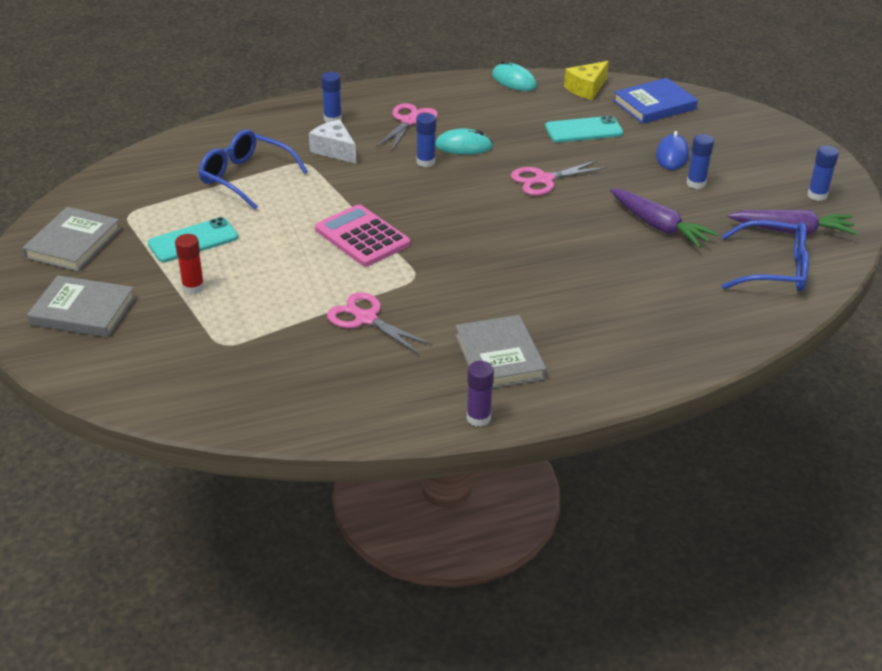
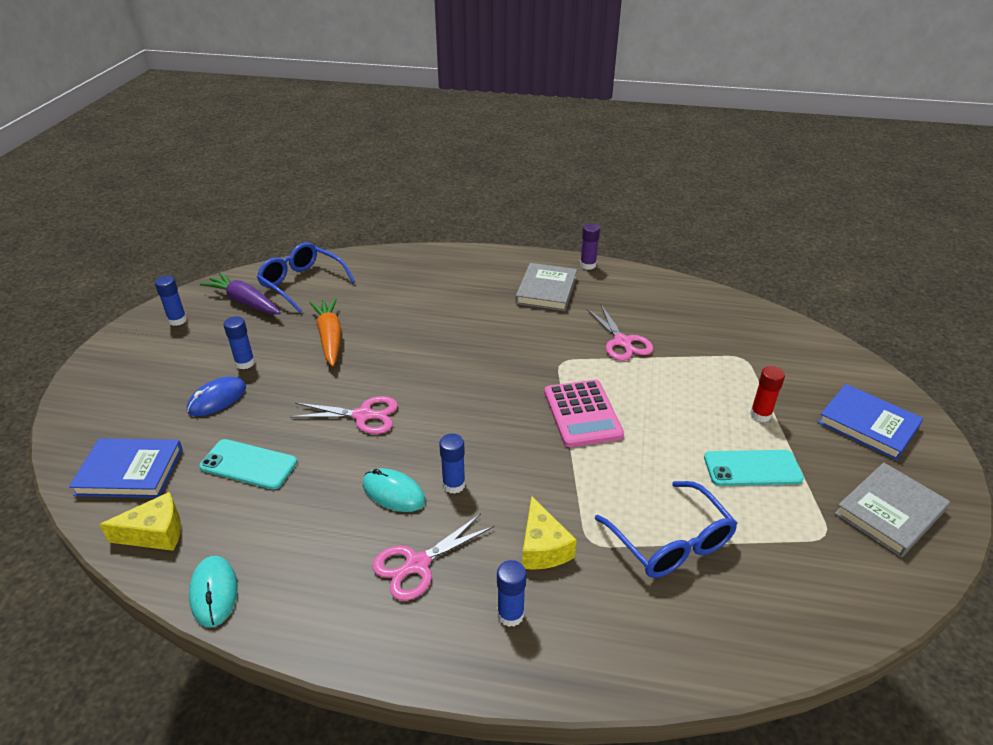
camera: 150 degrees left, 0 degrees up
grey book [27,275,135,337] -> blue book [818,384,923,460]
white cheese [309,119,356,164] -> yellow cheese [522,496,577,570]
purple carrot [610,189,718,248] -> orange carrot [309,298,341,367]

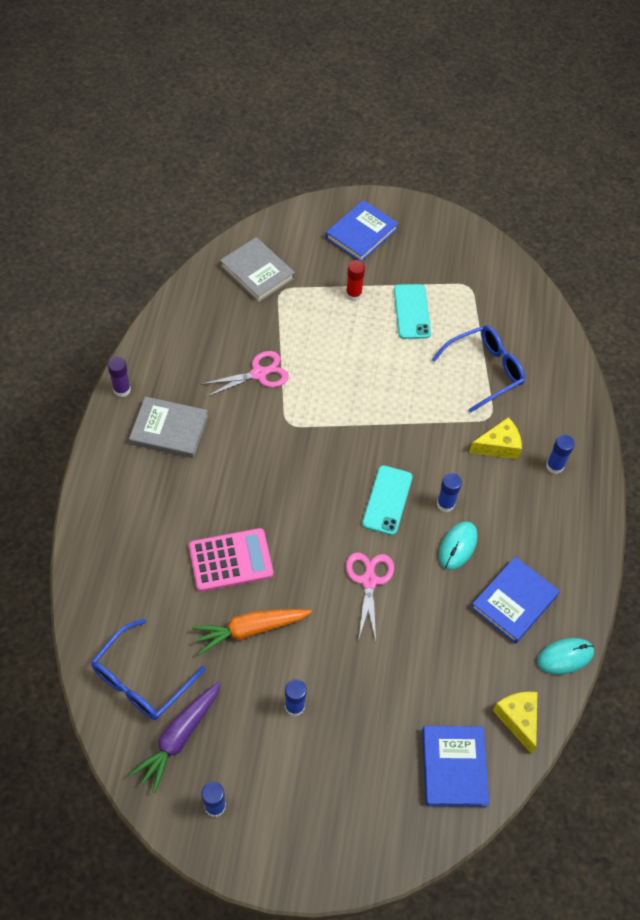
camera: 95 degrees left, 20 degrees up
blue mouse [187,377,246,416] -> none
turquoise phone [199,439,297,490] -> turquoise phone moved to [362,465,412,535]
pink scissors [372,514,494,601] -> none
pink calculator [544,380,624,447] -> pink calculator moved to [189,528,273,592]
grey book [835,462,950,557] -> grey book moved to [220,237,295,302]
none -> blue book [471,557,560,644]

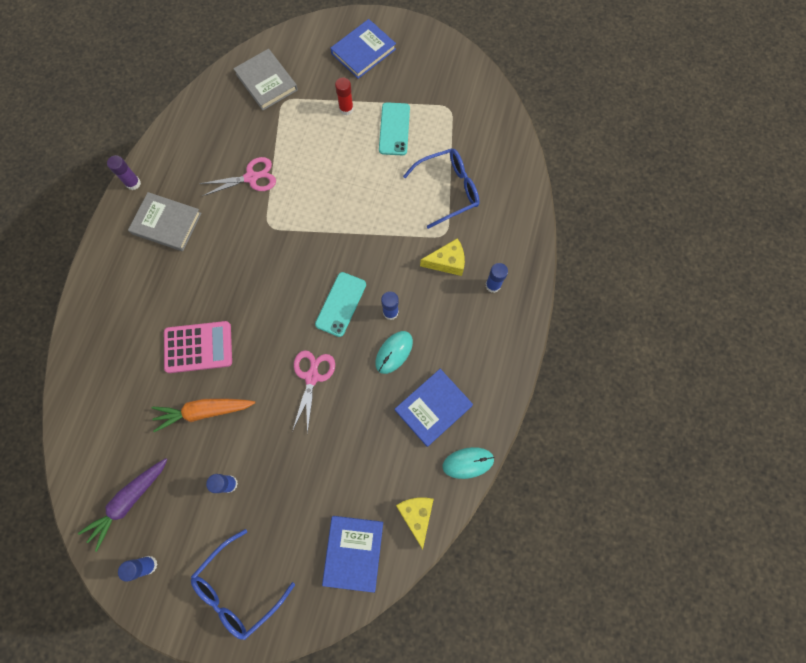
camera: 10 degrees right, 15 degrees up
blue glasses [91,619,205,720] -> blue glasses moved to [191,529,295,640]

